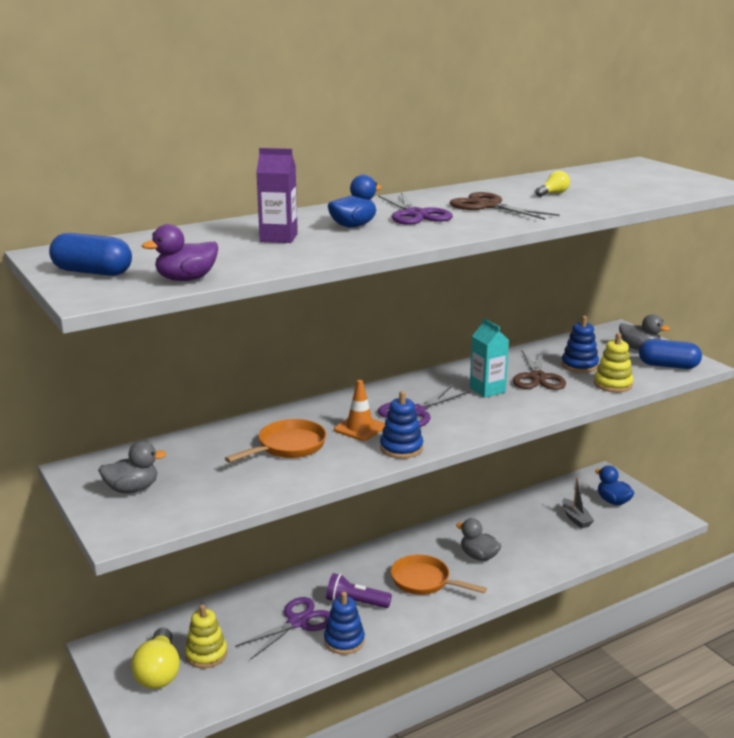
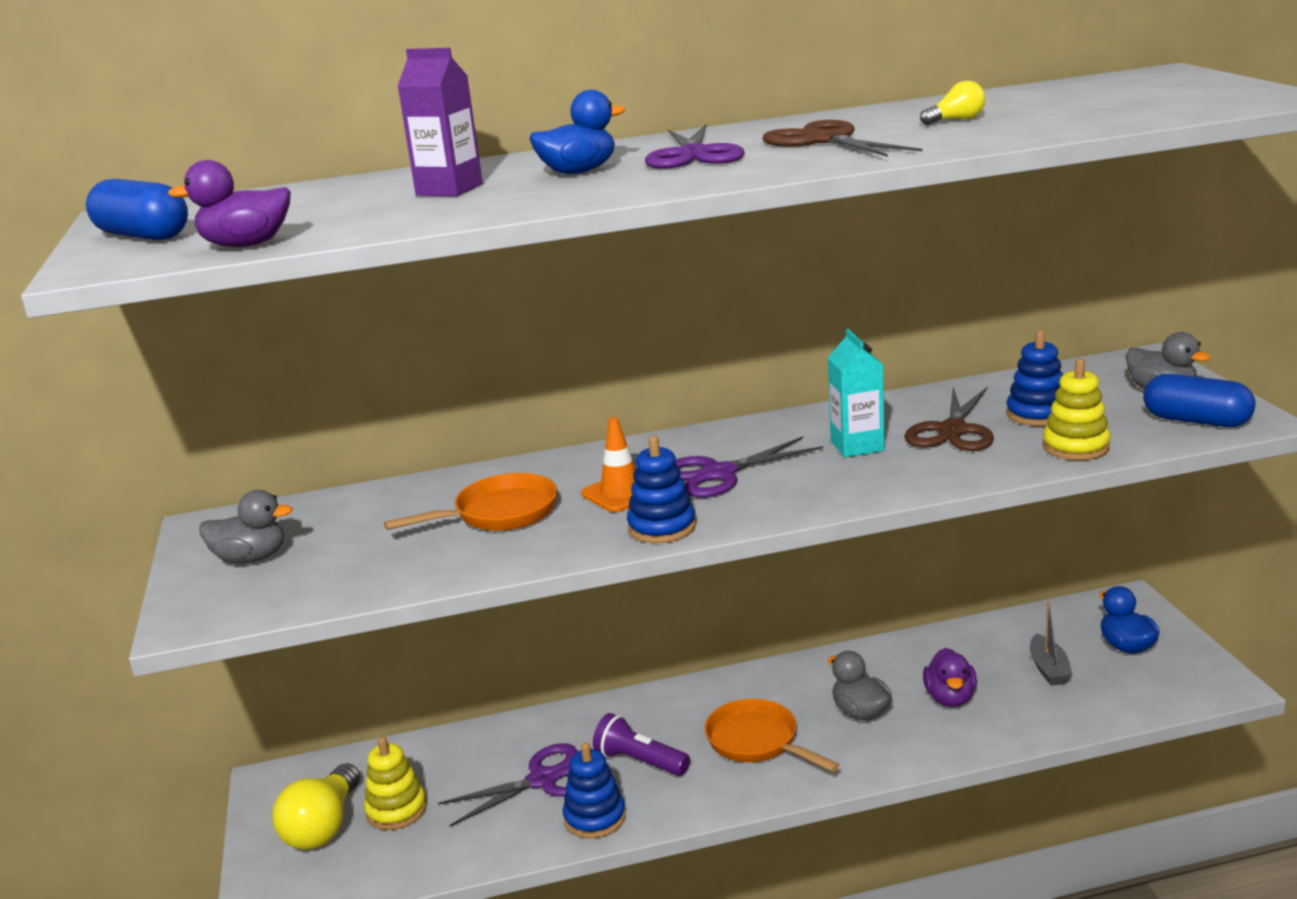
camera: 20 degrees right, 0 degrees up
none -> purple duck [923,648,977,707]

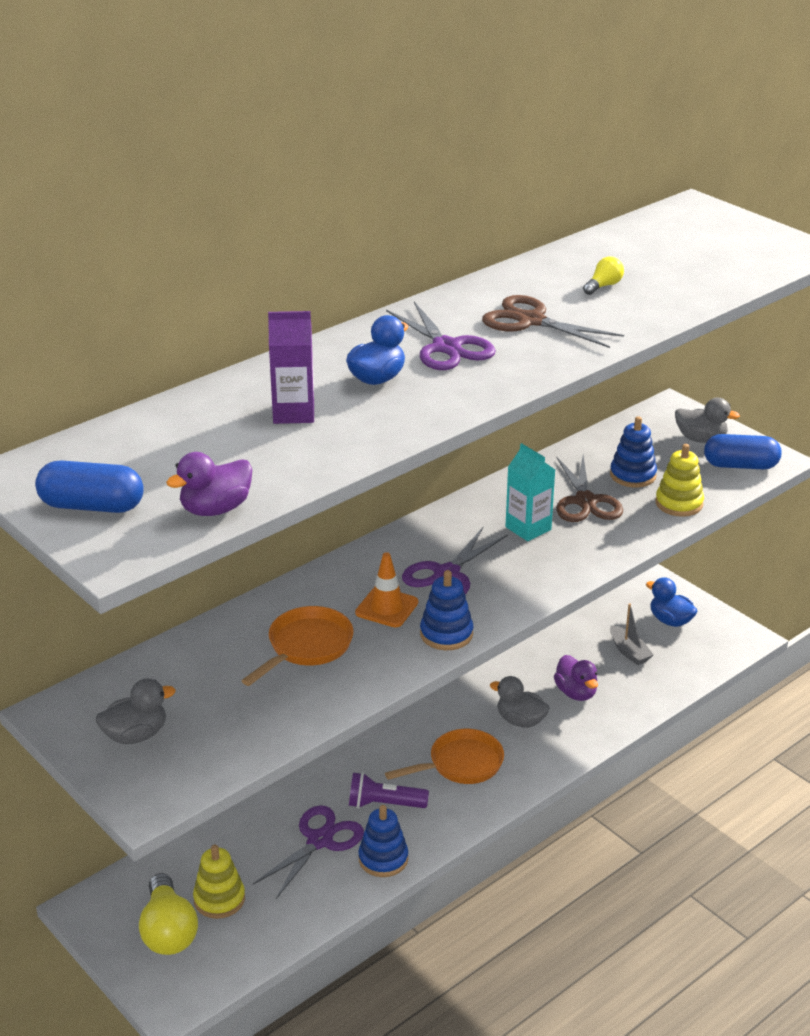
camera: 30 degrees left, 10 degrees up
orange pan [705,699,840,772] -> orange pan turned 135 degrees clockwise [385,729,504,784]

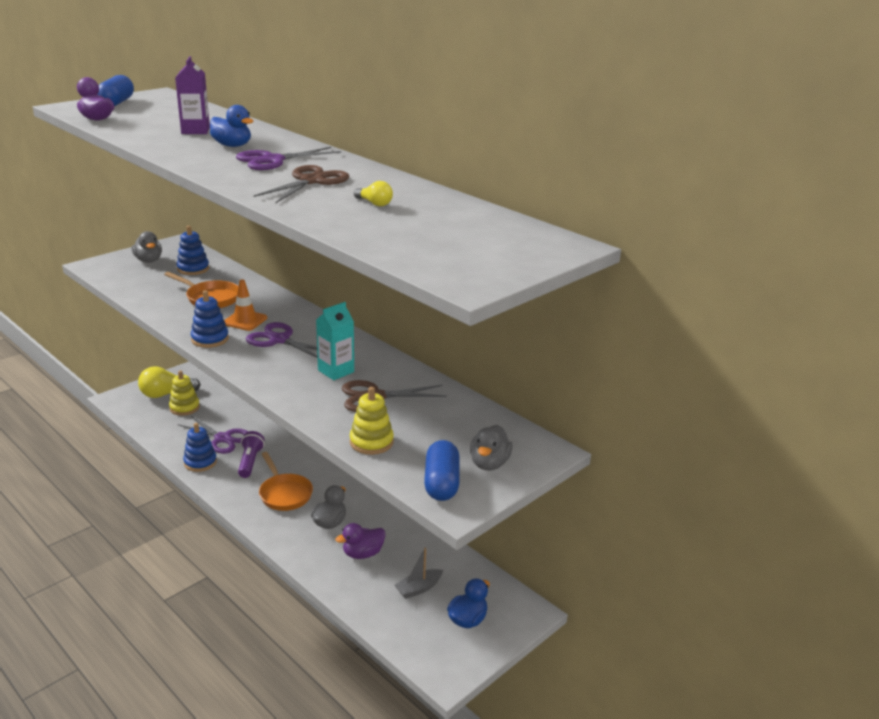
camera: 85 degrees right, 5 degrees down
blue stacking toy [610,416,657,488] -> blue stacking toy moved to [176,226,209,275]

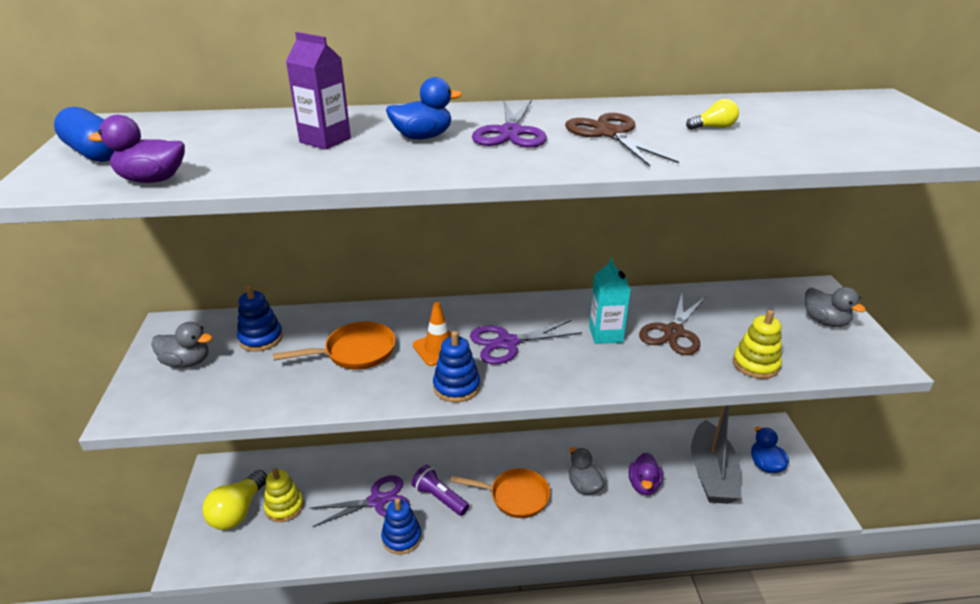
camera: 50 degrees left, 5 degrees up
grey boat [394,548,443,599] -> grey boat [691,405,742,504], size x2.05
blue capsule [424,440,460,501] -> none

